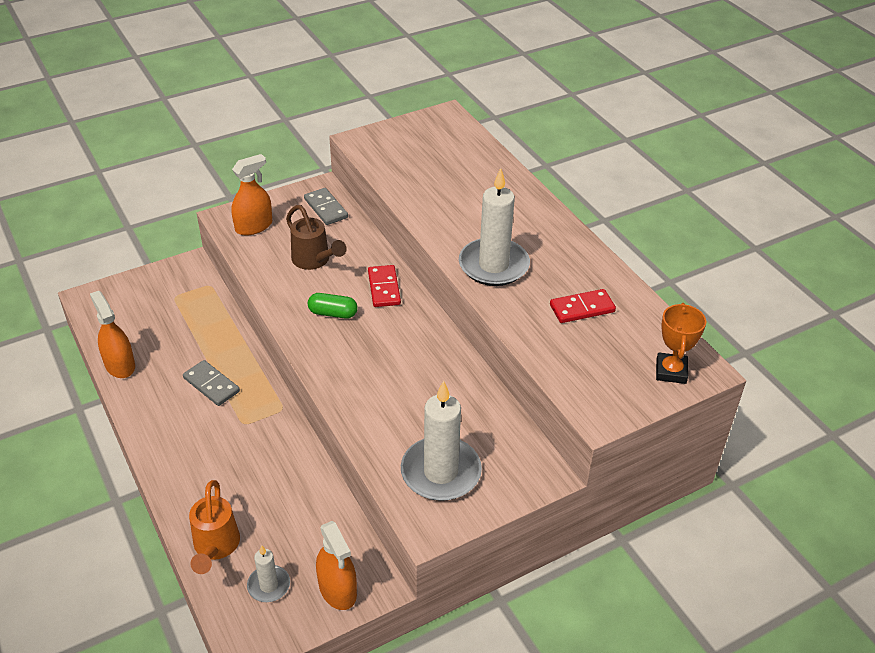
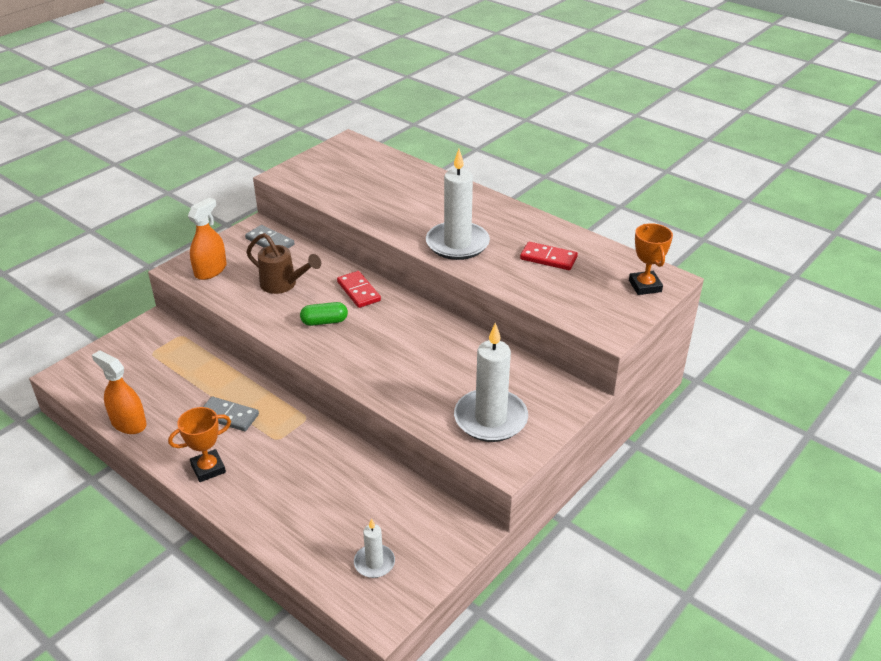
camera: 20 degrees left, 5 degrees down
orange watering can [189,480,240,574] -> none
orange spray bottle [316,521,357,610] -> none
red domino [550,289,616,323] -> red domino turned 60 degrees clockwise [520,242,578,270]
none -> orange trophy [168,407,231,482]

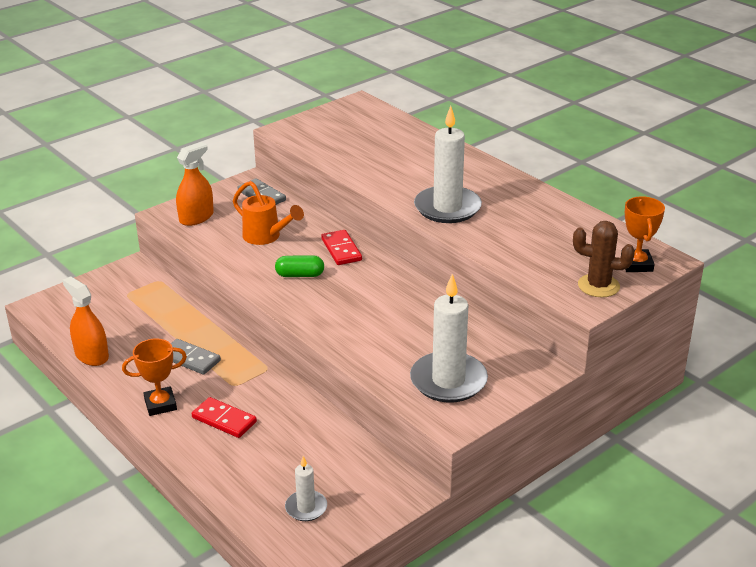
camera: 10 degrees right, 5 degrees down
brown watering can [246,233,321,294] -> orange watering can [233,181,304,245]
red domino [520,242,578,270] -> red domino moved to [192,397,257,438]
none -> brown cactus [573,221,635,297]

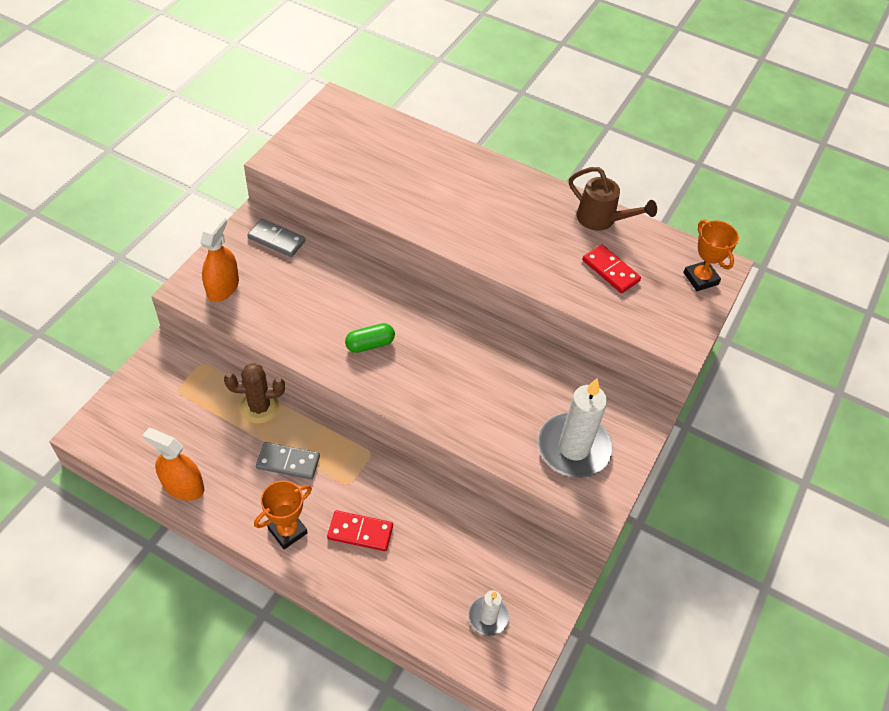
camera: 25 degrees left, 20 degrees up
orange watering can [233,181,304,245] -> none
red domino [321,230,362,265] -> red domino moved to [582,244,641,293]
white candle [414,106,482,223] -> none
brown cactus [573,221,635,297] -> brown cactus moved to [224,363,285,424]
none -> brown watering can [569,167,657,231]

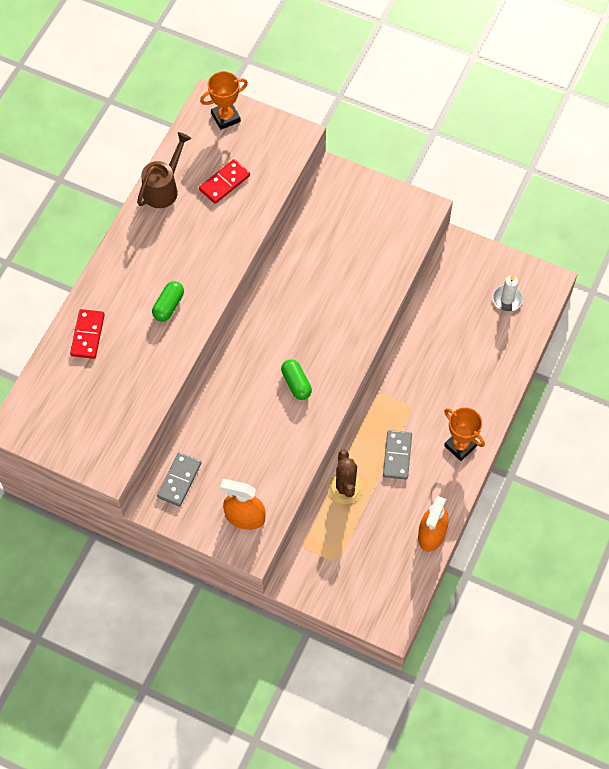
camera: 90 degrees left, 10 degrees up
red domino [327,510,393,551] -> red domino moved to [70,309,105,359]
white candle [538,378,613,478] -> none
none -> green capsule [152,281,184,322]

